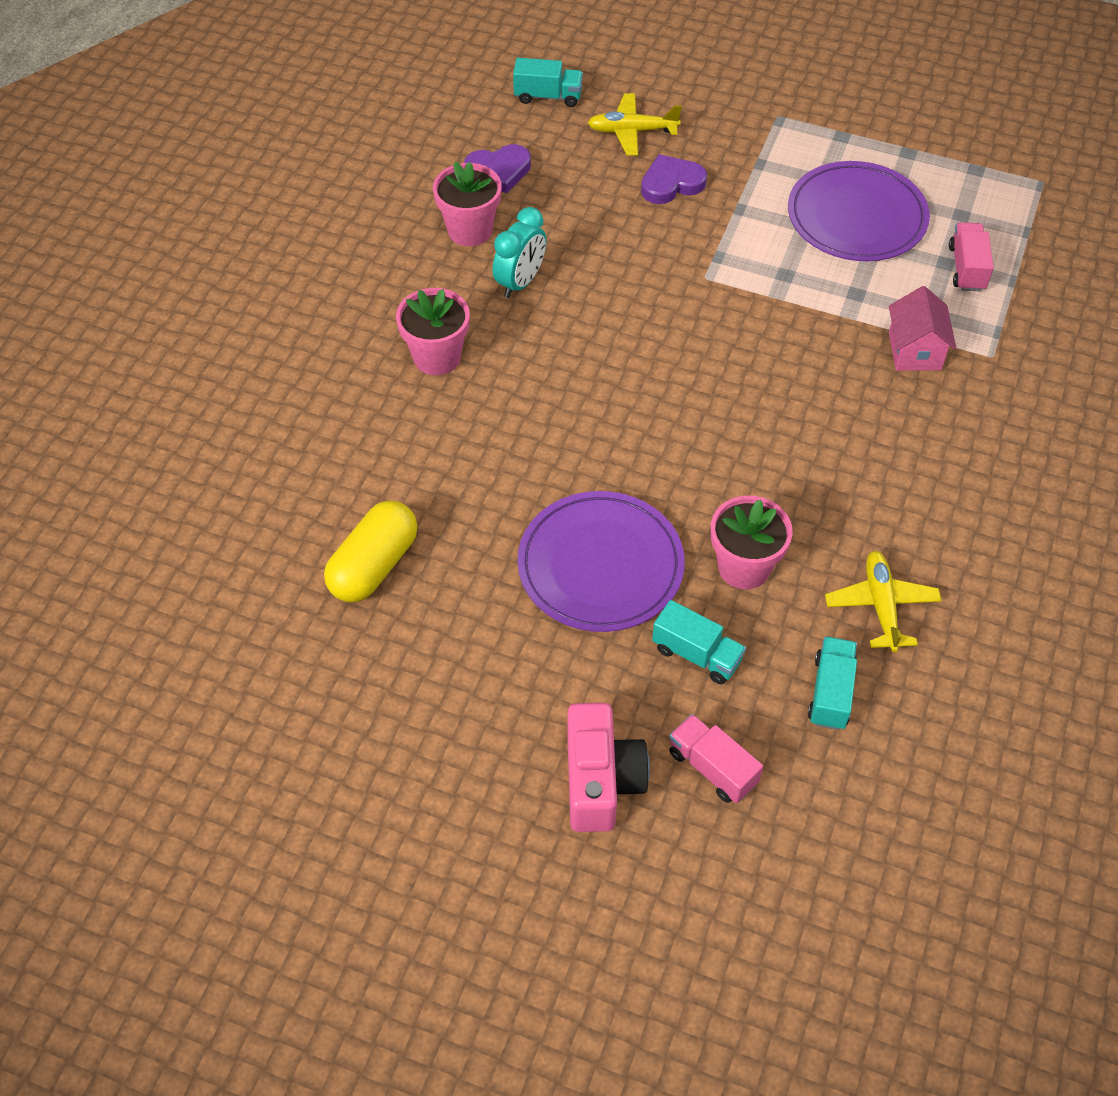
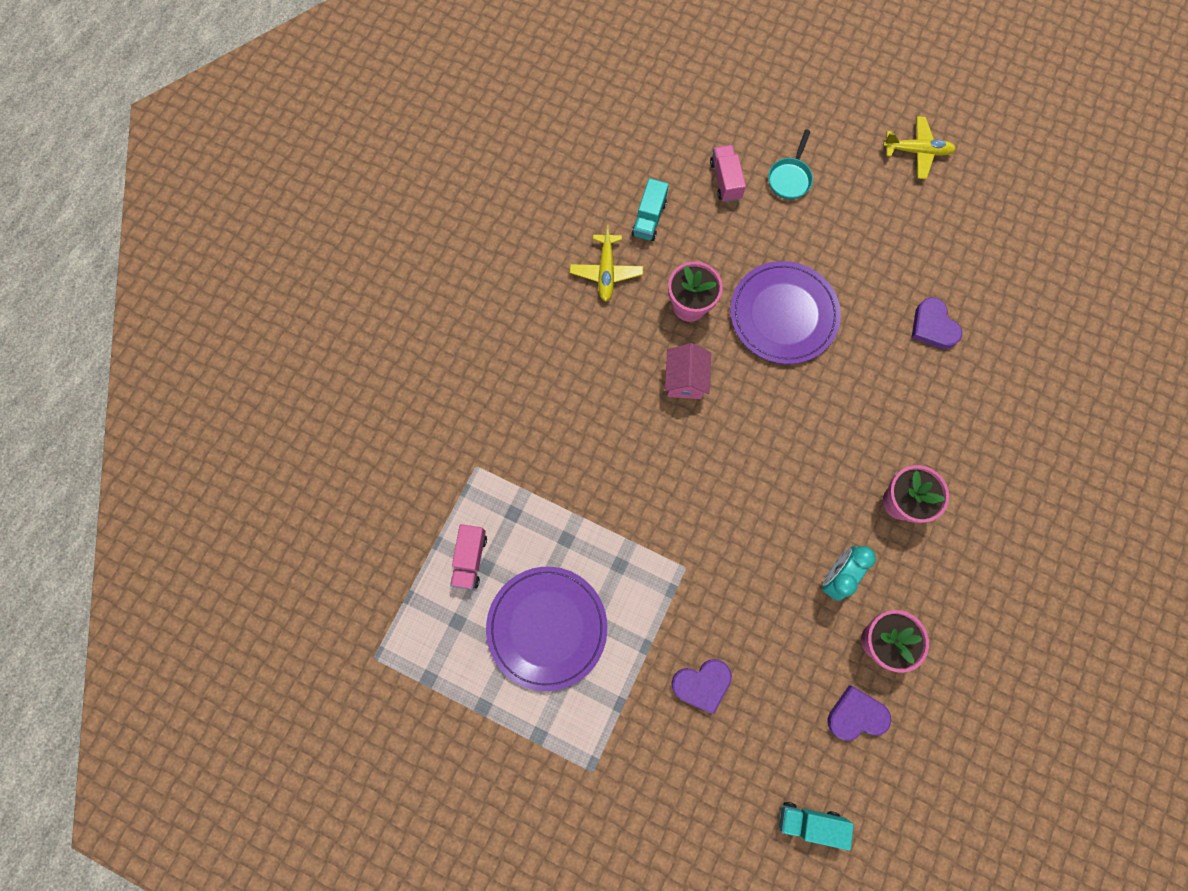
camera: 175 degrees left, 20 degrees up
yellow capsule [324,501,417,602] -> purple heart [911,297,962,349]
pink camera [567,703,650,832] -> turquoise pan [768,130,813,200]
yellow plane [588,93,682,155] -> yellow plane moved to [883,116,956,179]
turquoise truck [652,600,746,684] -> none
pink truck [669,714,763,804] -> pink truck turned 150 degrees counterclockwise [710,145,746,202]
pink house [889,286,956,371] -> pink house moved to [665,343,711,399]

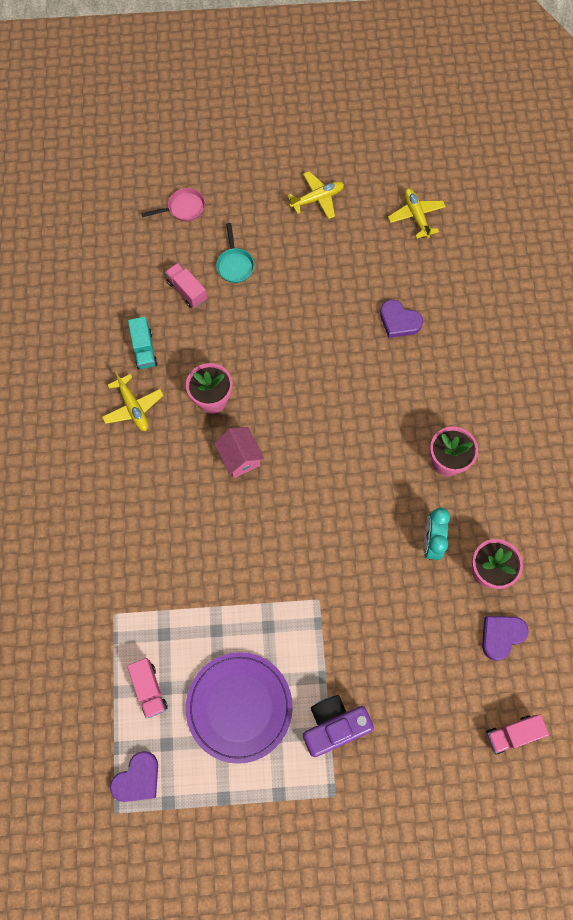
camera: 30 degrees left, 5 degrees down
purple heart [671,659,732,715] -> purple heart moved to [110,751,158,802]
purple plate [730,261,841,364] -> none
turquoise truck [779,802,854,851] -> pink truck [486,714,549,754]
none -> pink pan [142,188,205,221]
none -> purple camera [303,695,374,757]
none -> yellow plane [388,188,446,239]

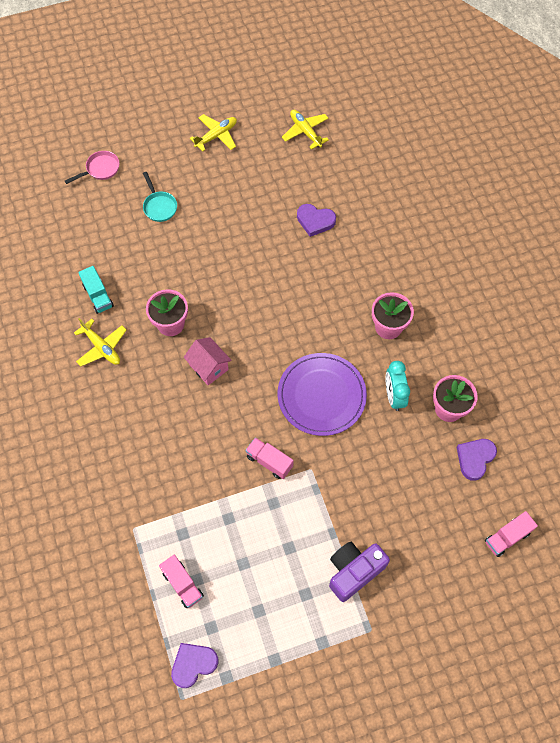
camera: 15 degrees left, 5 degrees down
purple heart [110,751,158,802] -> purple heart turned 150 degrees counterclockwise [171,643,219,688]
pink truck [165,263,207,308] -> pink truck moved to [245,437,294,479]
purple plate [186,652,293,764] -> purple plate moved to [278,353,367,436]

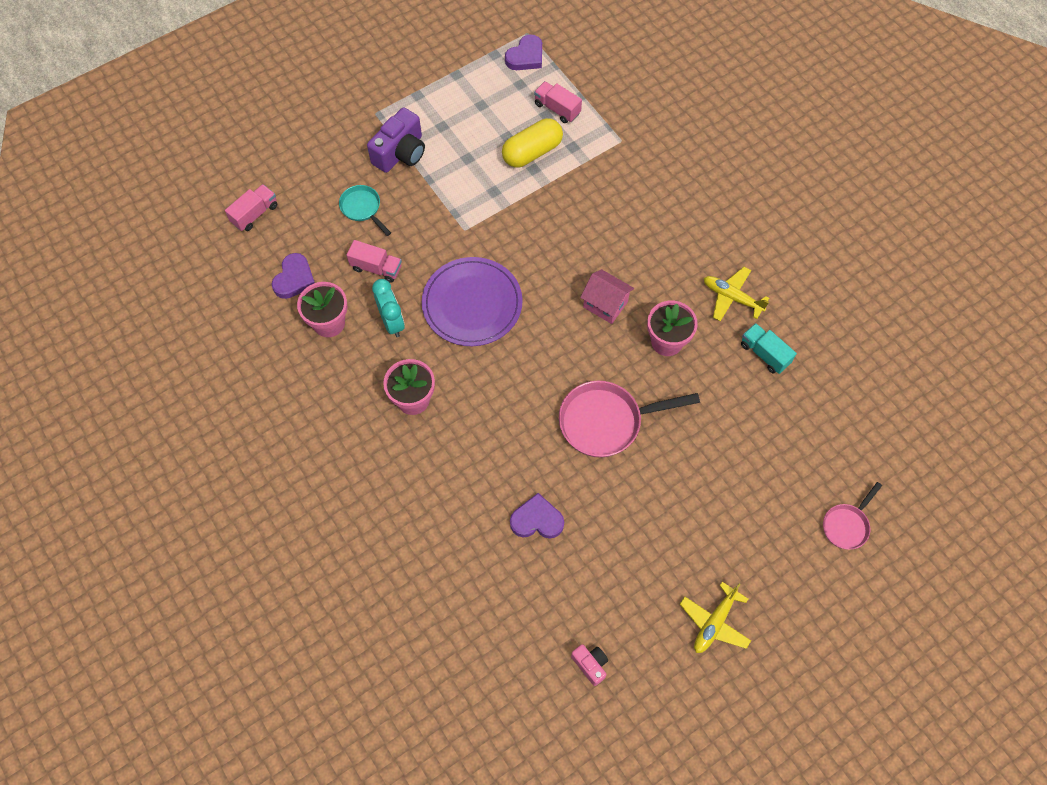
camera: 165 degrees right, 0 degrees up
turquoise pan [143,172,177,222] -> turquoise pan moved to [339,185,391,236]
pink truck [245,437,294,479] -> pink truck moved to [347,240,402,283]
yellow plane [282,110,329,150] -> pink camera [571,644,608,686]
none -> yellow capsule [502,119,563,167]
none -> pink pan [559,381,700,458]

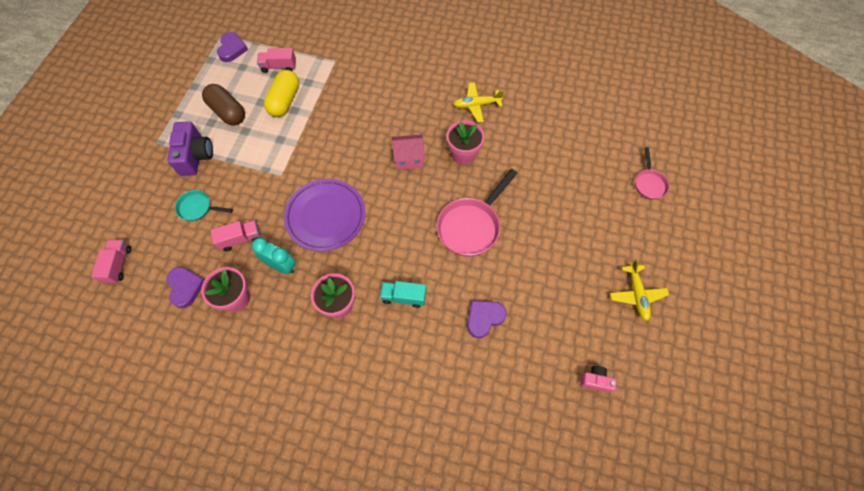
camera: 40 degrees left, 0 degrees up
turquoise truck [741,323,797,374] -> turquoise truck moved to [380,281,426,308]
none -> brown capsule [202,84,245,125]

